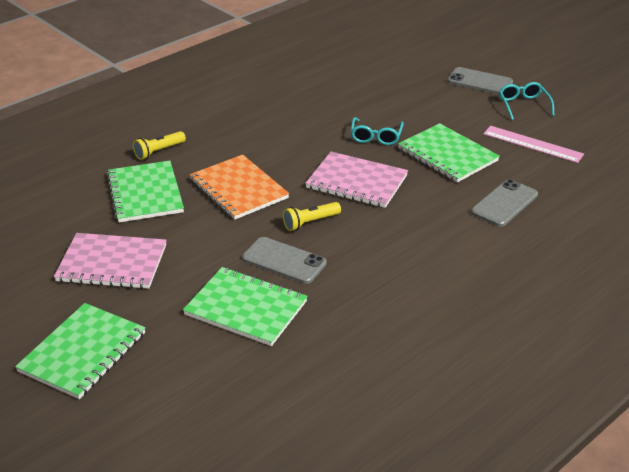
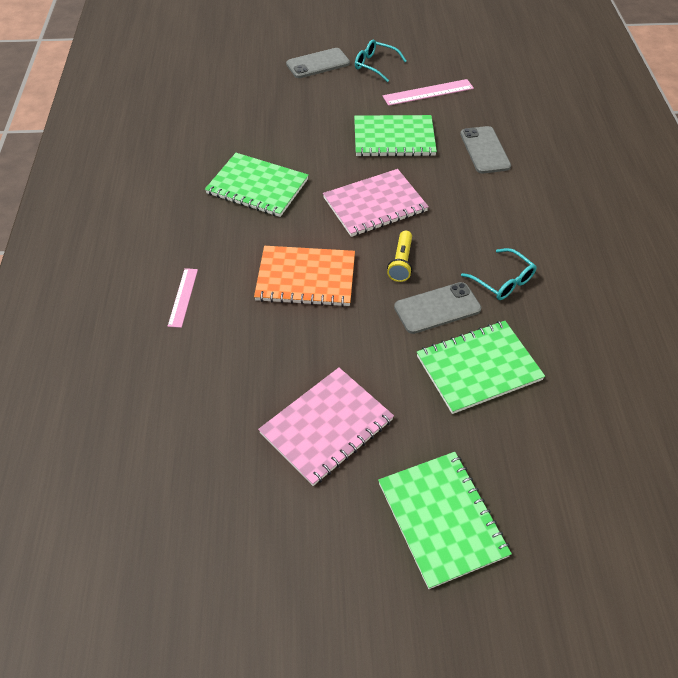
camera: 50 degrees left, 15 degrees up
green notebook [107,161,184,223] -> green notebook moved to [205,153,308,217]
yellow flashlight [133,131,186,160] -> pink ruler [168,268,198,328]
turquoise glasses [351,117,404,145] -> turquoise glasses moved to [461,248,537,300]

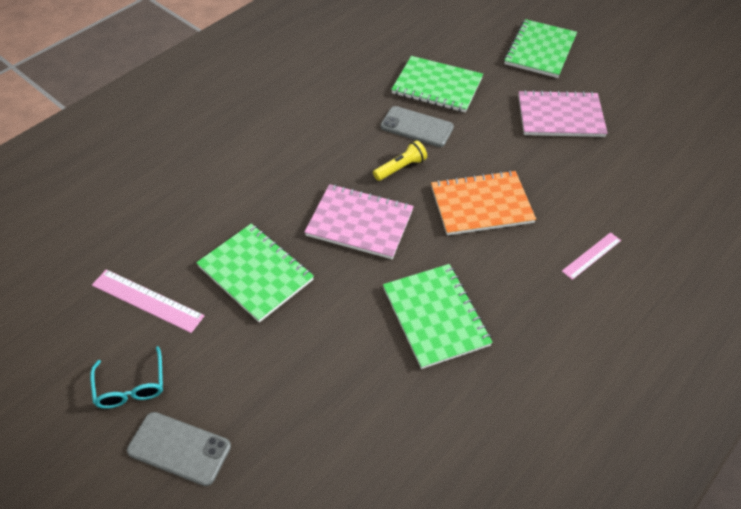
camera: 135 degrees left, 0 degrees up
orange notebook [254,246,355,307] -> orange notebook turned 60 degrees counterclockwise [431,170,536,235]
grey phone [460,126,511,173] -> none
turquoise glasses [461,248,537,300] -> none

